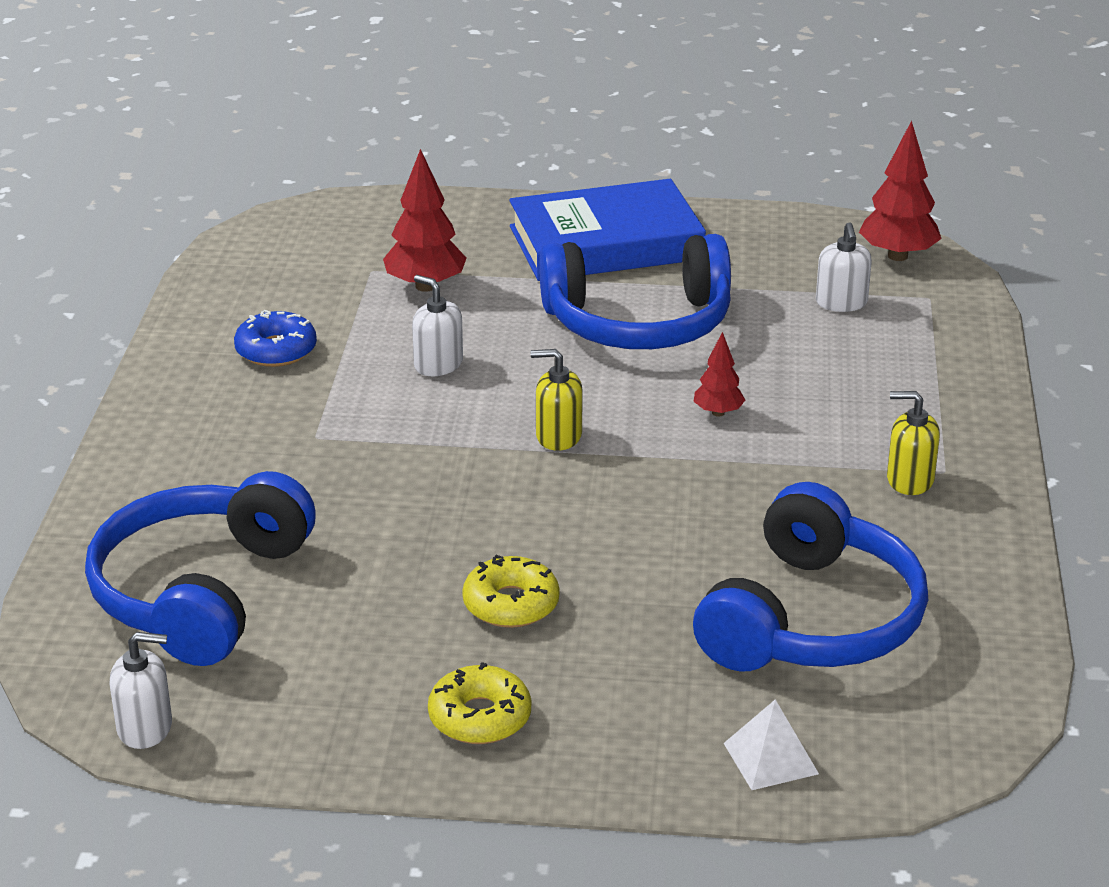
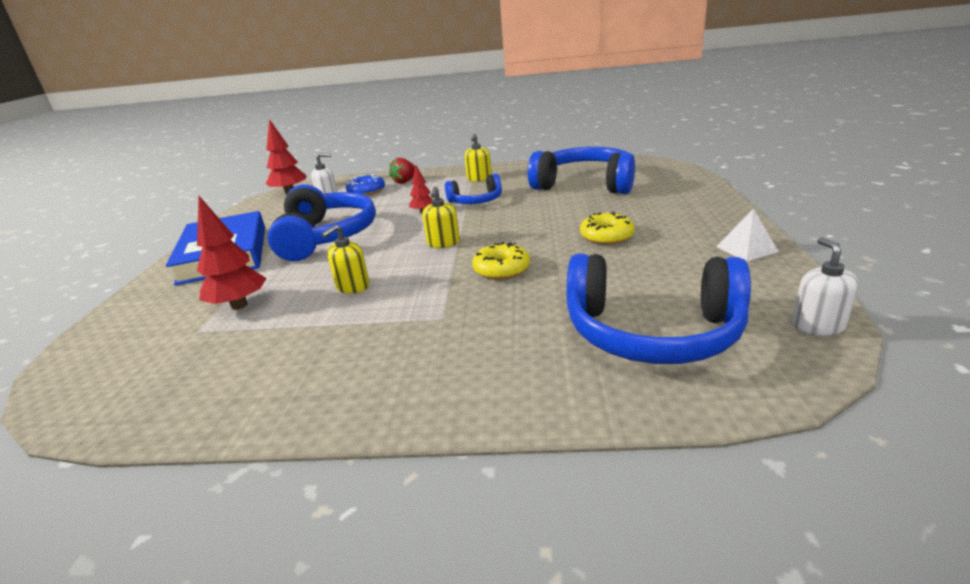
camera: 90 degrees left, 5 degrees down
blue donut [234,310,317,367] -> blue donut moved to [346,174,385,196]
white soap dispenser [412,275,463,376] -> yellow soap dispenser [321,225,370,294]
yellow donut [428,662,531,744] -> yellow donut moved to [472,242,530,280]
white pyramid [724,699,819,790] -> white pyramid moved to [716,209,779,262]
none -> red strawberry [389,158,415,184]
none -> blue headphones [445,174,502,204]

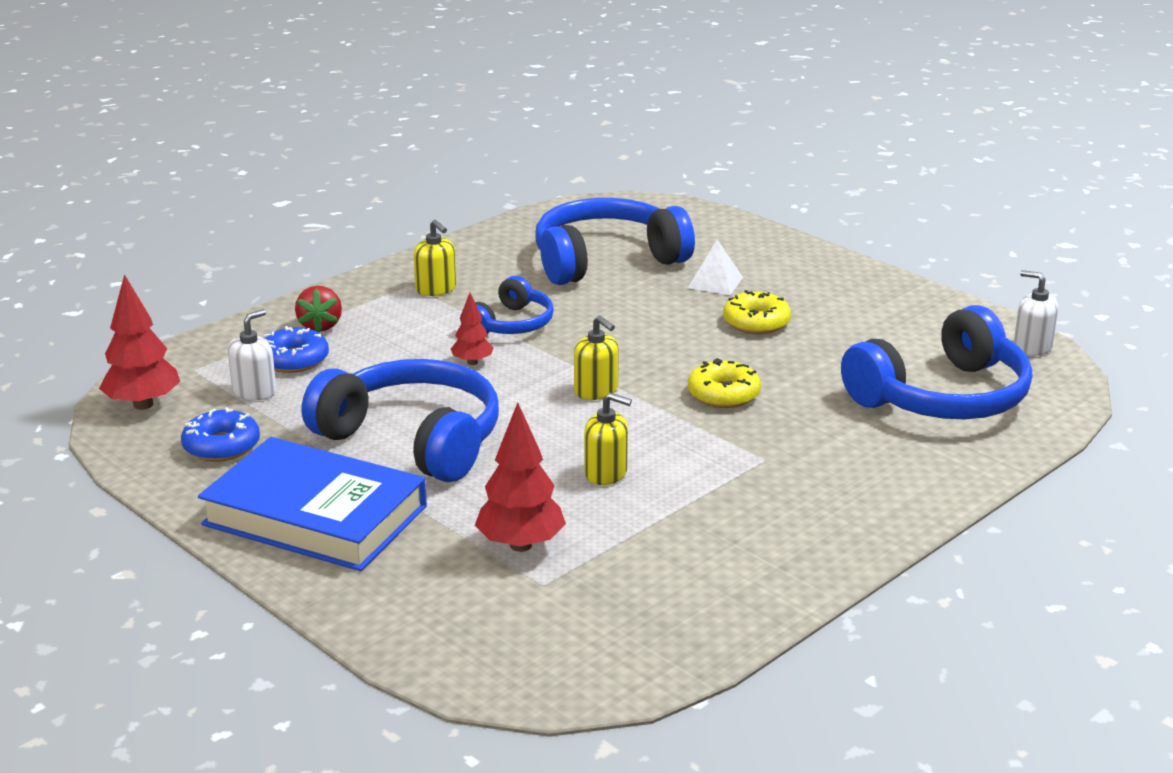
camera: 50 degrees left, 0 degrees up
yellow soap dispenser [321,225,370,294] -> yellow soap dispenser turned 60 degrees counterclockwise [584,393,632,485]
white pyramid [716,209,779,262] -> white pyramid moved to [688,240,743,295]
none -> blue donut [181,407,260,462]

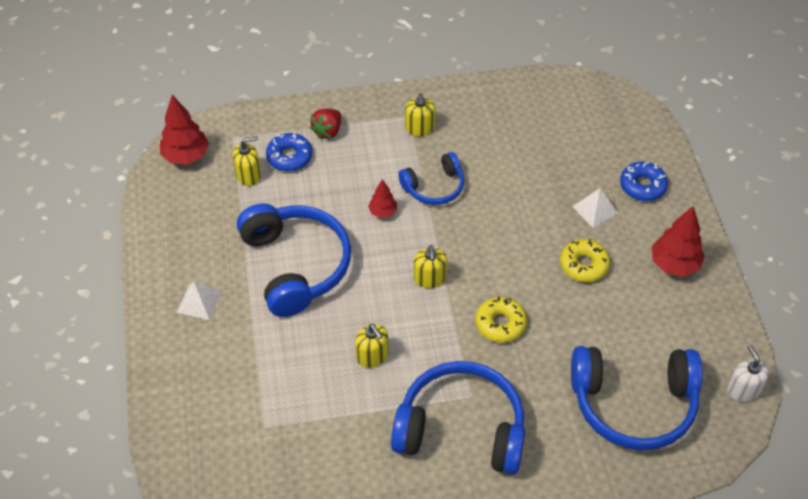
camera: 35 degrees right, 25 degrees up
blue donut [181,407,260,462] -> blue donut moved to [620,162,668,201]
blue book [198,437,427,571] -> white pyramid [177,282,221,320]
white soap dispenser [228,309,276,400] -> yellow soap dispenser [233,136,261,186]
red tree [475,402,566,552] -> red tree moved to [652,206,705,277]
blue headphones [535,198,695,285] -> blue headphones moved to [391,361,525,474]

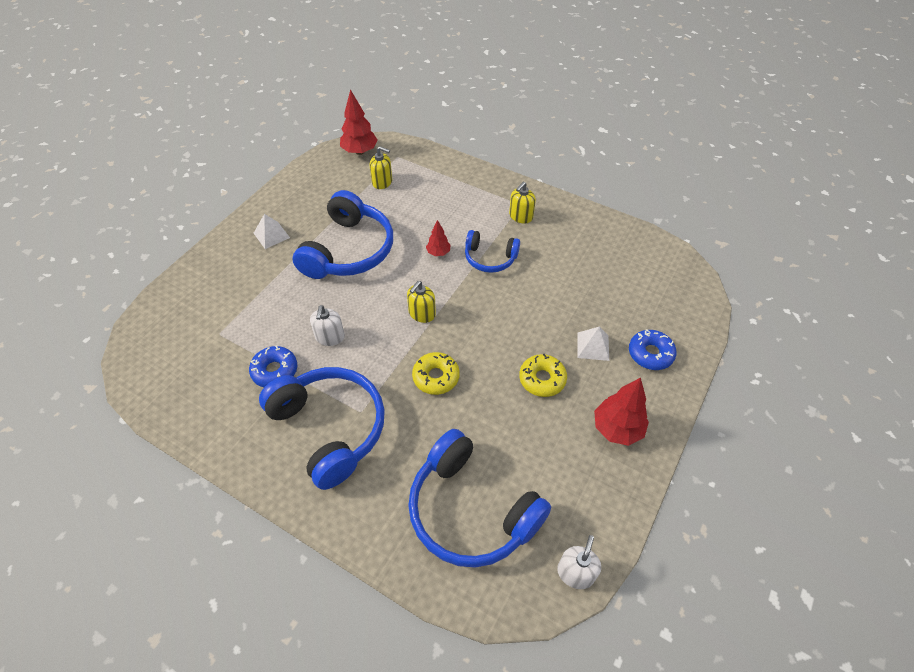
camera: 40 degrees right, 0 degrees up
blue donut [266,132,312,171] -> blue donut moved to [249,345,297,387]
red strawberry [310,109,341,139] -> none
yellow soap dispenser [355,324,389,368] -> white soap dispenser [310,305,345,346]

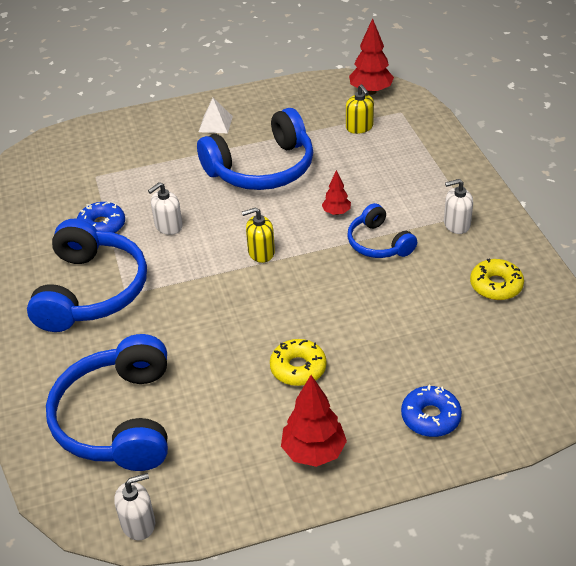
camera: 45 degrees right, 10 degrees down
yellow donut [412,352,460,395] -> yellow donut moved to [470,259,524,300]
yellow soap dispenser [509,182,536,224] -> white soap dispenser [444,179,473,234]
white pyramid [577,327,609,361] -> none

